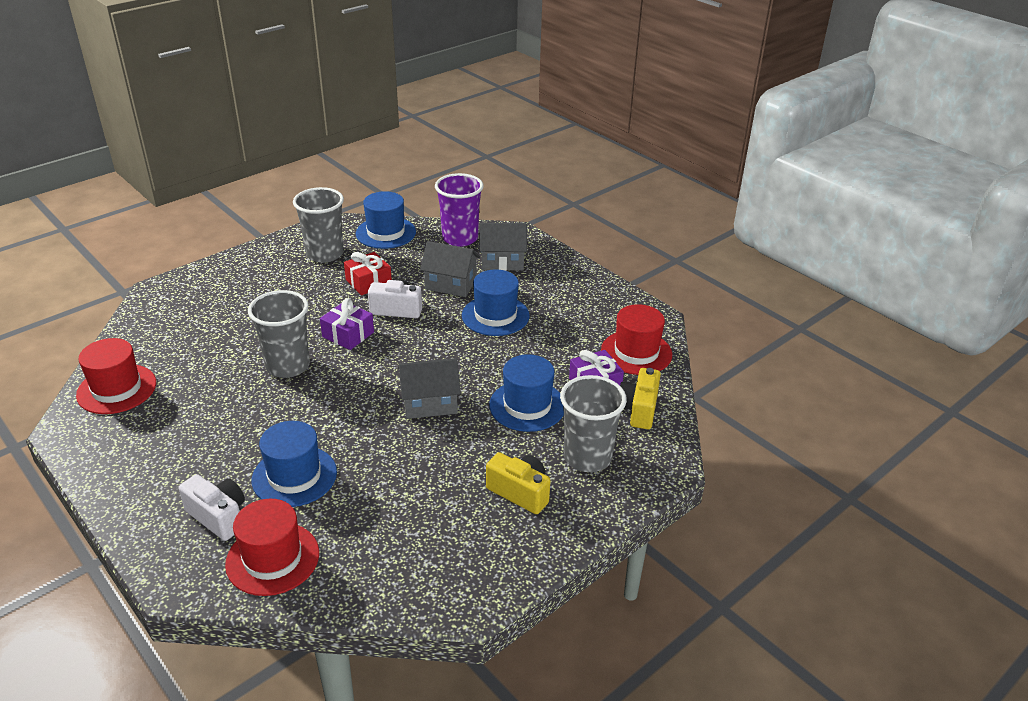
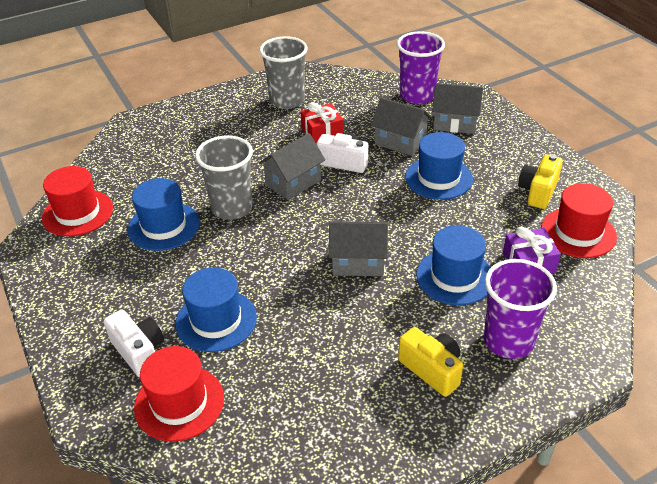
camera: 15 degrees right, 5 degrees up
purple gift [320,298,374,350] -> grey house [259,133,325,200]
blue hat [356,191,416,249] -> blue hat moved to [128,178,200,251]
grey cup [560,375,627,472] -> purple cup [484,259,557,359]
yellow camera [620,368,661,429] -> yellow camera moved to [518,154,563,209]

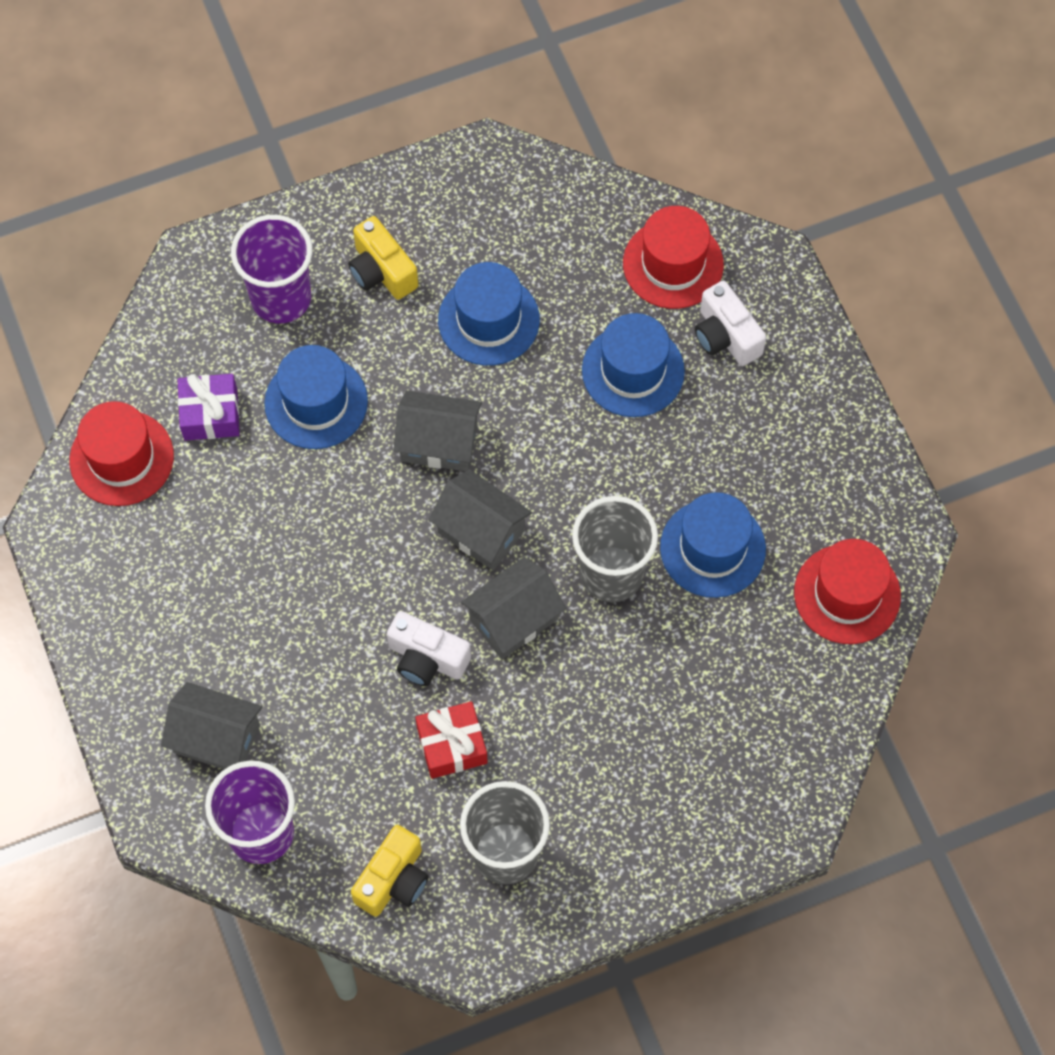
camera: 175 degrees left, 25 degrees up
grey house [371,97,432,156] -> grey house moved to [429,470,532,570]
blue hat [405,132,473,200] -> blue hat moved to [438,262,540,366]
yellow camera [518,154,563,209] -> yellow camera moved to [351,825,428,917]

